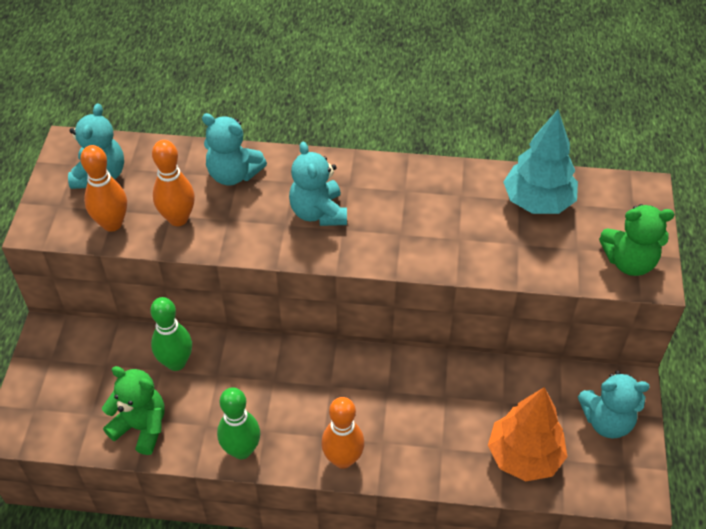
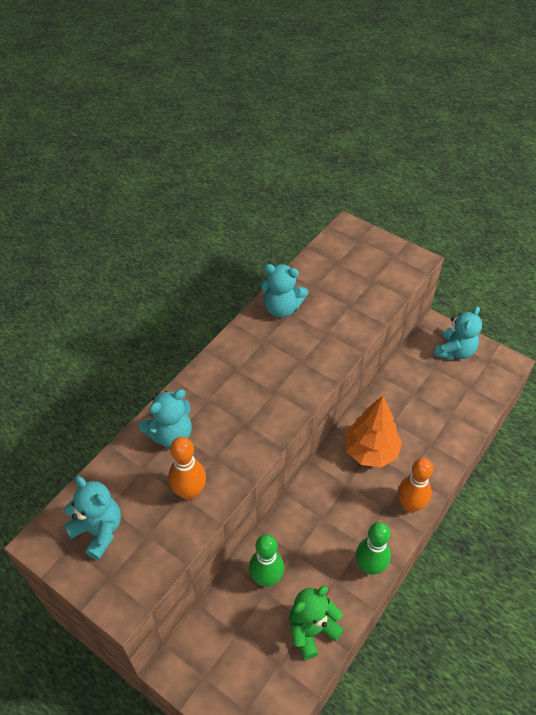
camera: 60 degrees left, 0 degrees up
orange bowling pin [80,145,127,232] -> none
turquoise teddy bear [289,141,347,226] -> turquoise teddy bear moved to [260,264,308,318]
orange tree [488,387,567,482] -> orange tree moved to [345,396,402,468]
turquoise tree [503,110,578,214] -> none
green teddy bear [599,204,675,276] -> none

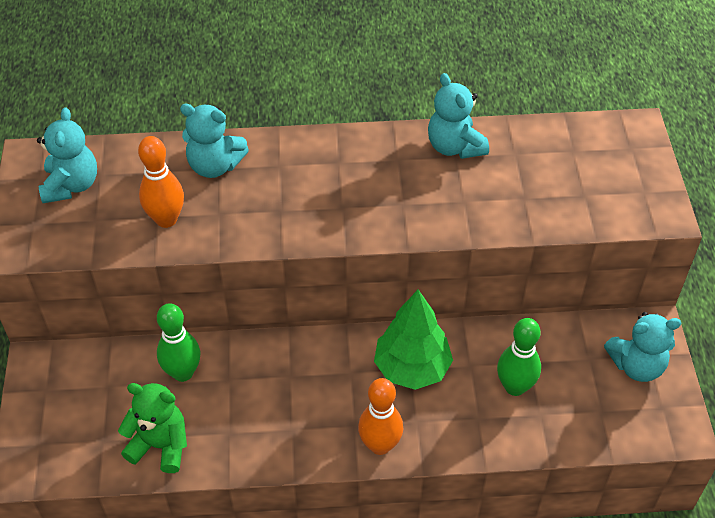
camera: 50 degrees right, 0 degrees up
orange tree [345,396,402,468] -> green tree [374,289,453,390]
green bowling pin [356,522,391,575] -> green bowling pin moved to [497,318,541,396]

